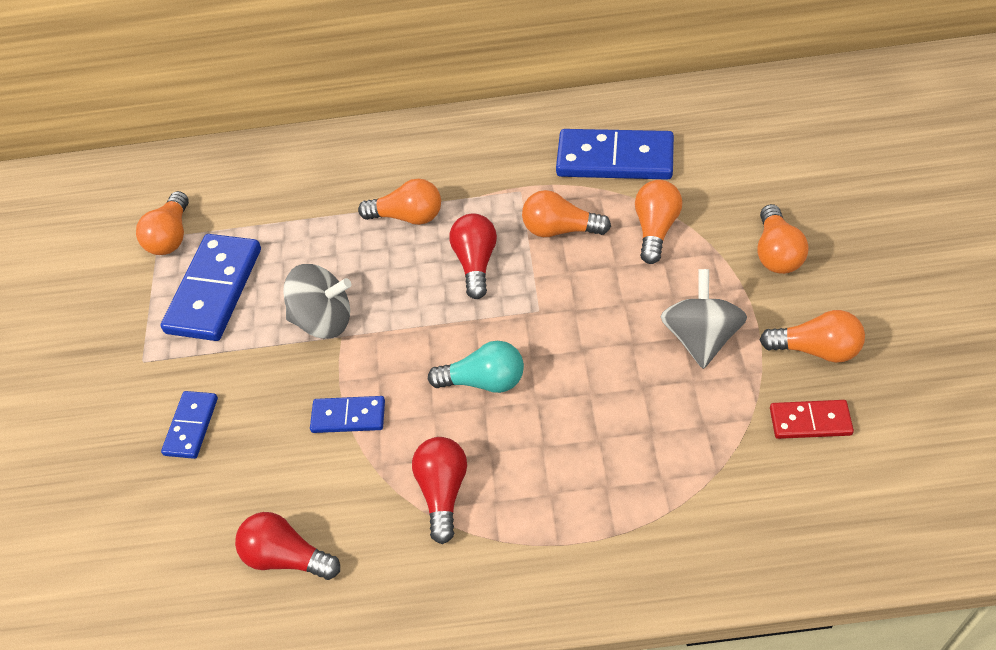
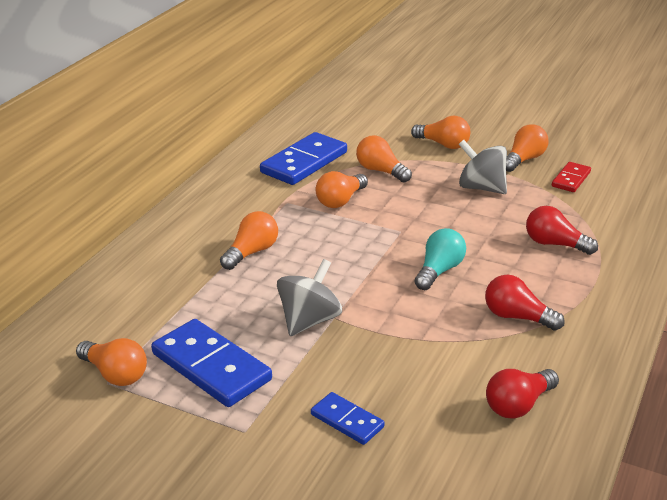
camera: 65 degrees left, 20 degrees down
blue domino [310,396,385,433] -> none
red light bulb [450,213,497,299] -> red light bulb moved to [526,206,598,255]

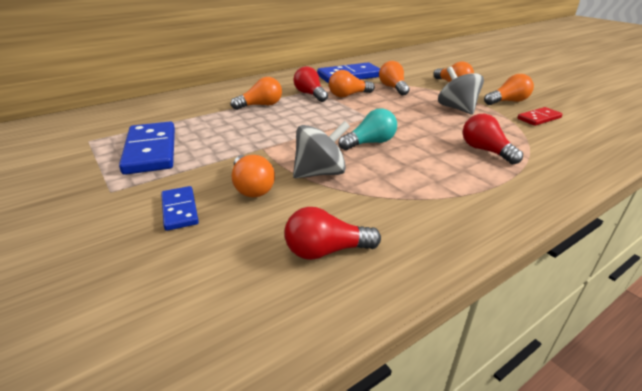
camera: 30 degrees right, 0 degrees up
orange light bulb [76,338,147,386] -> orange light bulb moved to [232,155,275,197]
grey spinning top [277,259,342,336] -> grey spinning top moved to [293,121,350,178]
red light bulb [485,275,565,331] -> red light bulb moved to [293,66,328,102]

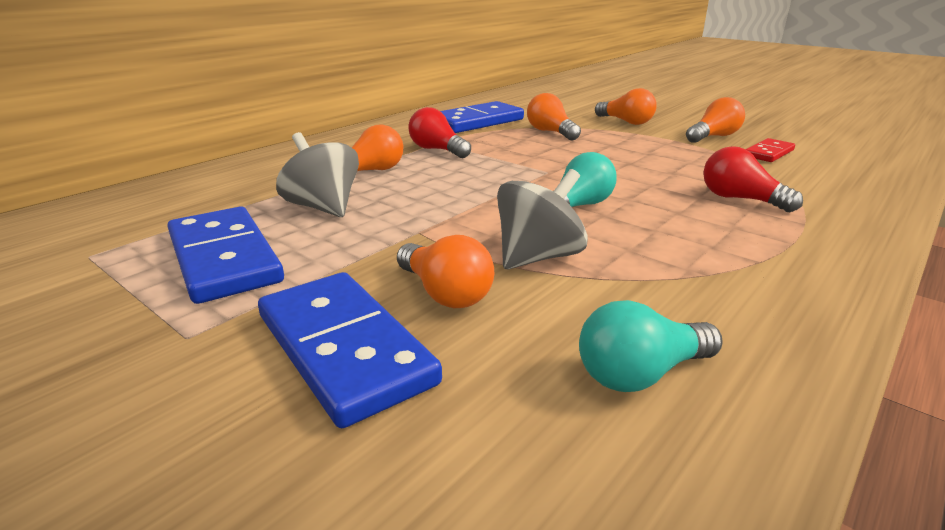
camera: 15 degrees left, 5 degrees down
blue domino [161,186,199,231] -> blue domino [258,272,442,428], size x1.84
red light bulb [284,207,381,260] -> turquoise light bulb [579,300,723,392]
orange light bulb [329,70,375,97] -> none
grey spinning top [438,66,484,115] -> grey spinning top moved to [276,132,359,217]

